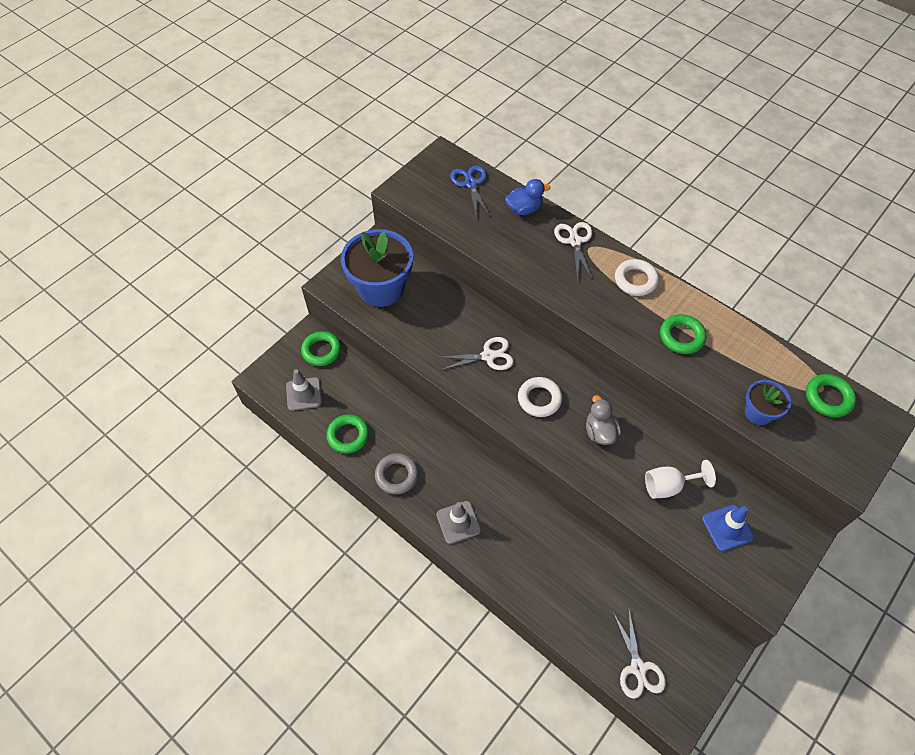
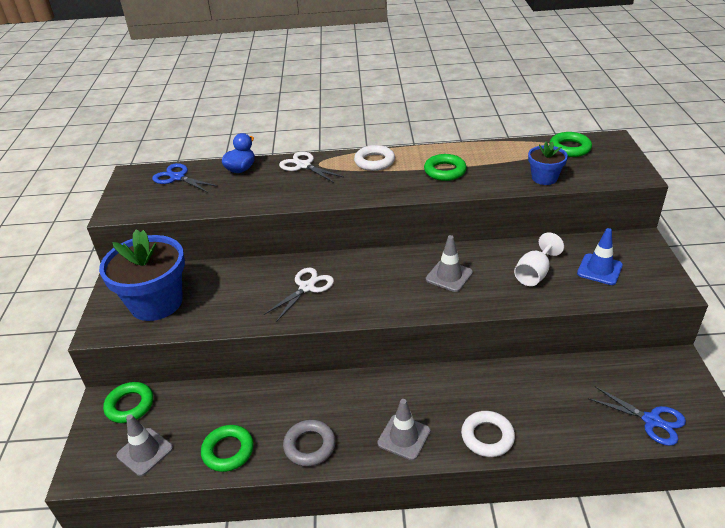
camera: 40 degrees left, 20 degrees down
white ring [518,377,562,417] -> white ring moved to [461,411,515,457]
grey duck [586,395,621,445] -> grey traffic cone [426,235,473,292]
white scissors [613,610,666,699] -> blue scissors [588,386,686,446]

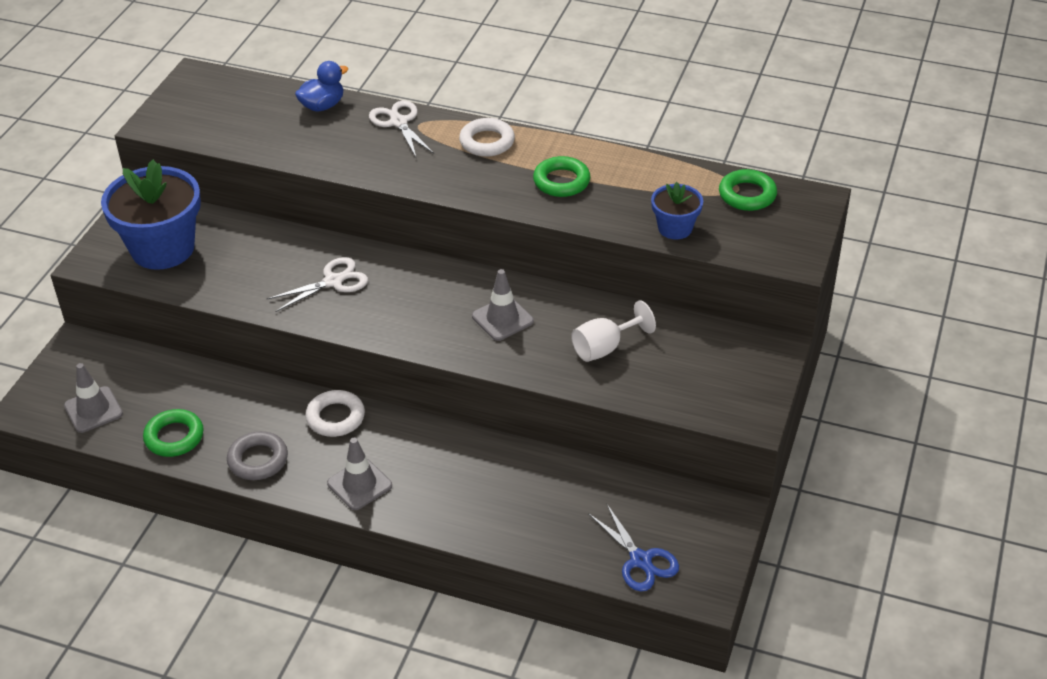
camera: 20 degrees right, 5 degrees up
green ring [103,382,153,423] -> none
blue scissors [152,163,217,193] -> none
white ring [461,411,515,457] -> white ring moved to [306,390,365,437]
blue traffic cone [577,228,623,285] -> none

